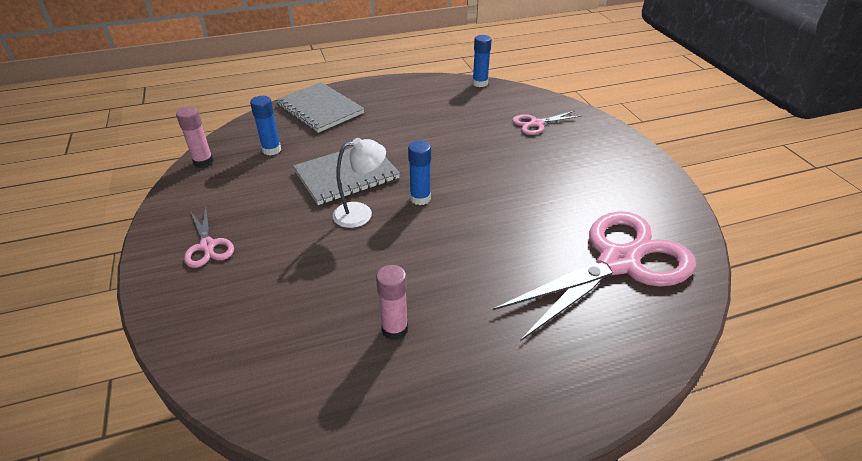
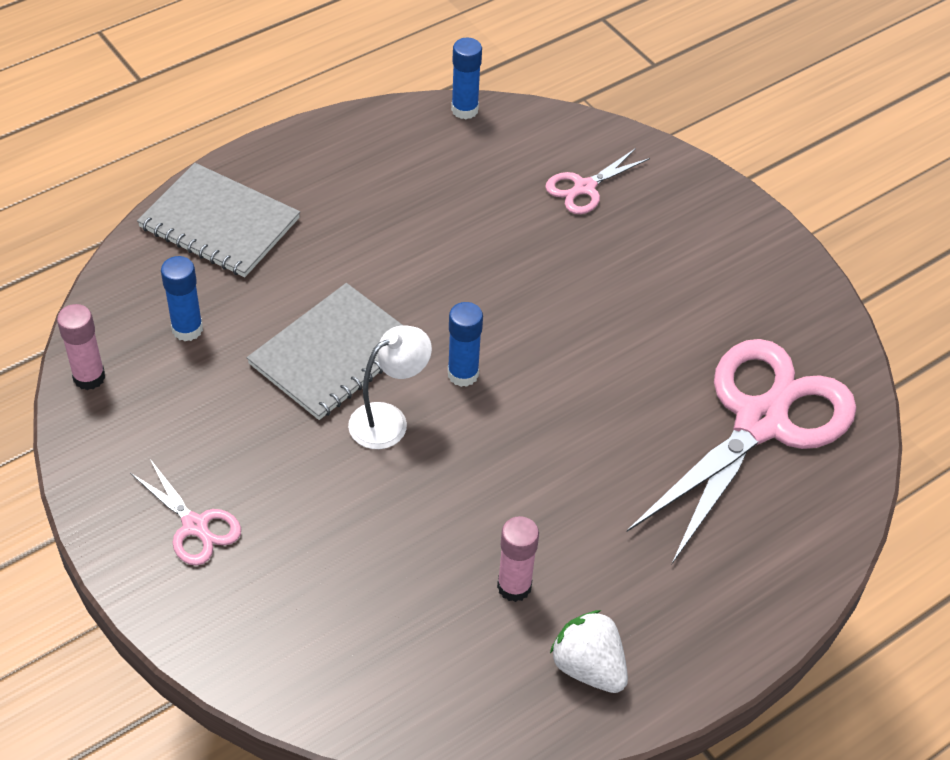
camera: 20 degrees left, 10 degrees up
none -> white strawberry [550,610,628,693]

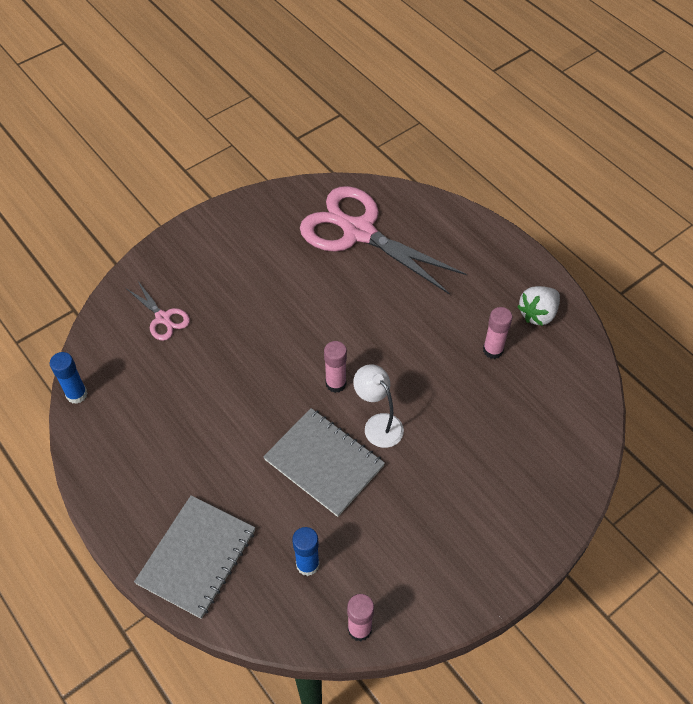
camera: 90 degrees left, 5 degrees up
pink scissors [130,459,241,565] -> none
blue glue stick [448,302,483,387] -> pink glue stick [324,341,347,393]

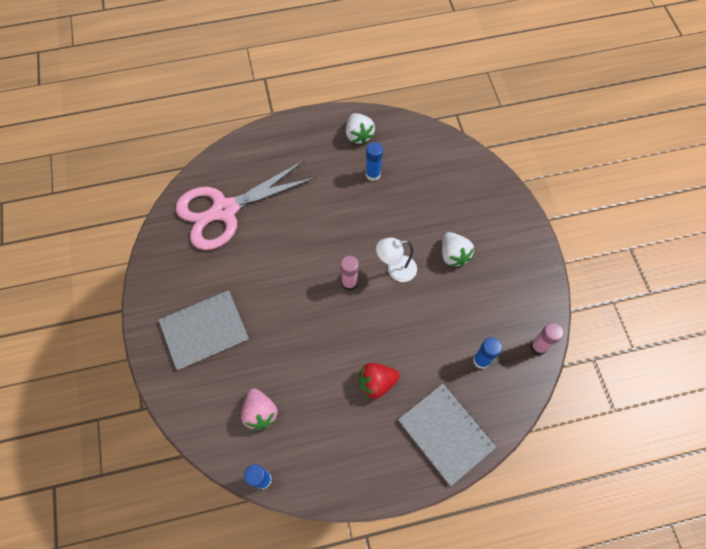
camera: 65 degrees left, 10 degrees up
pink scissors [126,280,190,341] -> none
grey notebook [263,408,385,517] -> grey notebook moved to [159,290,249,370]
pink glue stick [483,307,513,359] -> blue glue stick [366,142,383,181]
none -> pink strawberry [241,388,278,430]
none -> red strawberry [359,363,400,399]
none -> white strawberry [442,232,474,267]

